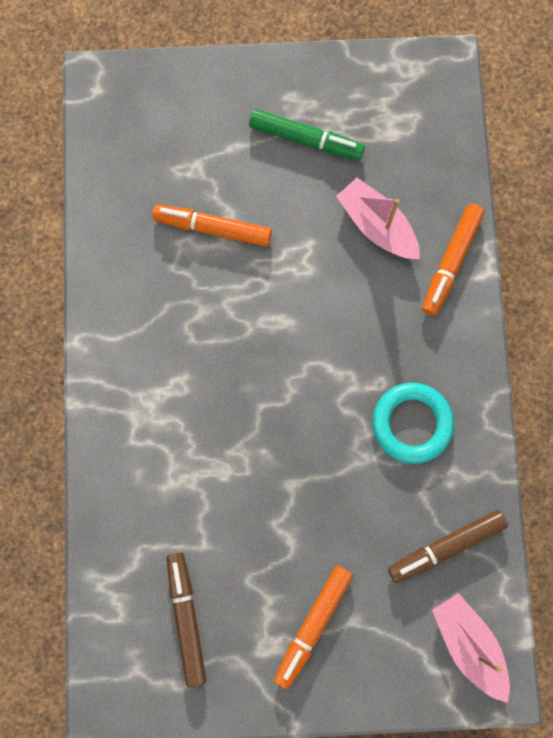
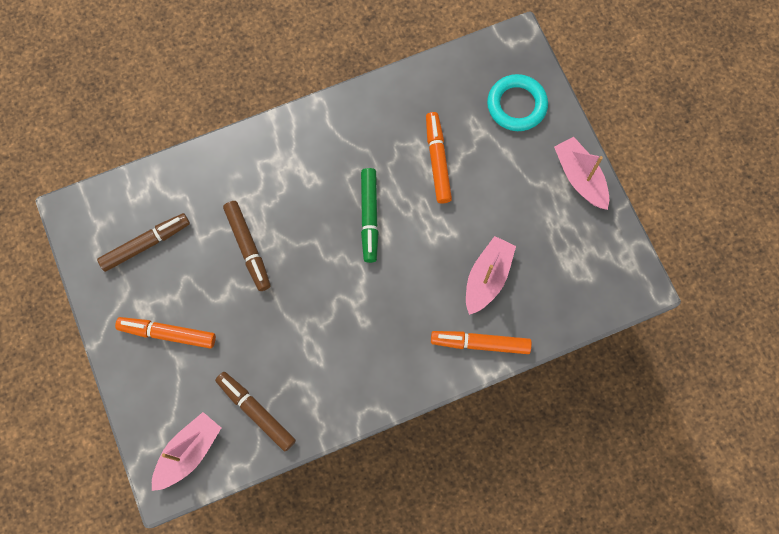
camera: 70 degrees right, 5 degrees down
green marker [249,109,365,160] -> green marker moved to [361,168,378,263]
turquoise ring [372,383,454,464] -> turquoise ring moved to [487,74,548,131]
none -> brown marker [223,201,271,291]
none -> pink boat [554,137,609,210]

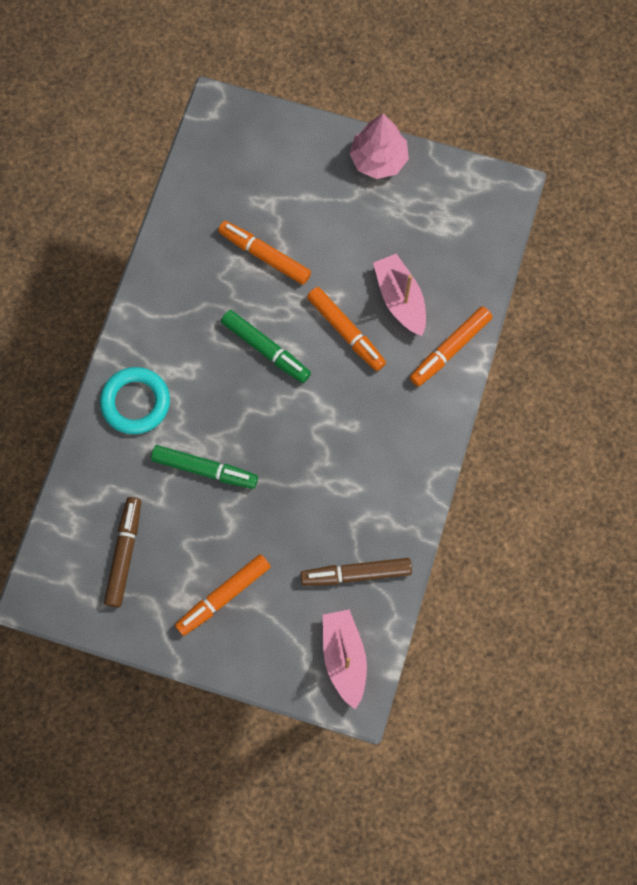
camera: 50 degrees left, 0 degrees up
brown marker [223,201,271,291] -> green marker [151,445,258,489]
turquoise ring [487,74,548,131] -> turquoise ring moved to [100,367,170,434]
pink boat [554,137,609,210] -> pink tree [349,114,409,179]
none -> orange marker [307,287,386,371]

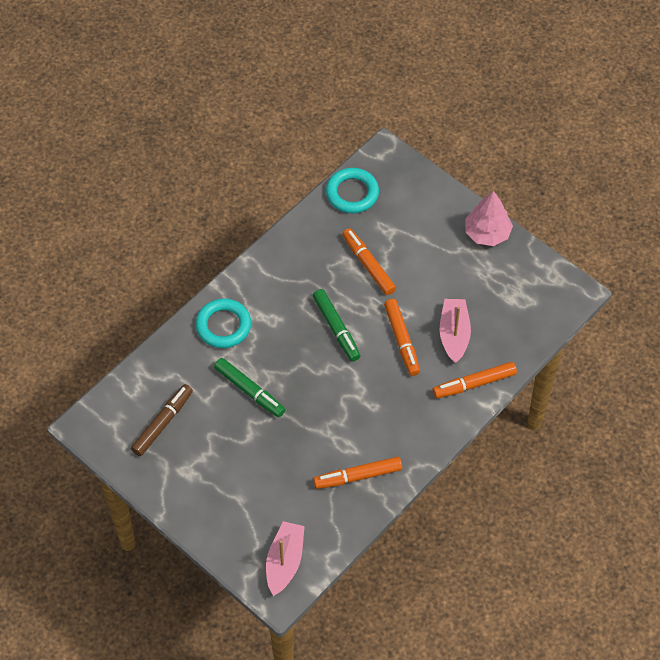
camera: 25 degrees right, 15 degrees down
orange marker [175,554,271,636] -> orange marker moved to [313,456,402,489]
brown marker [300,558,412,586] -> none
none -> turquoise ring [326,168,379,213]

